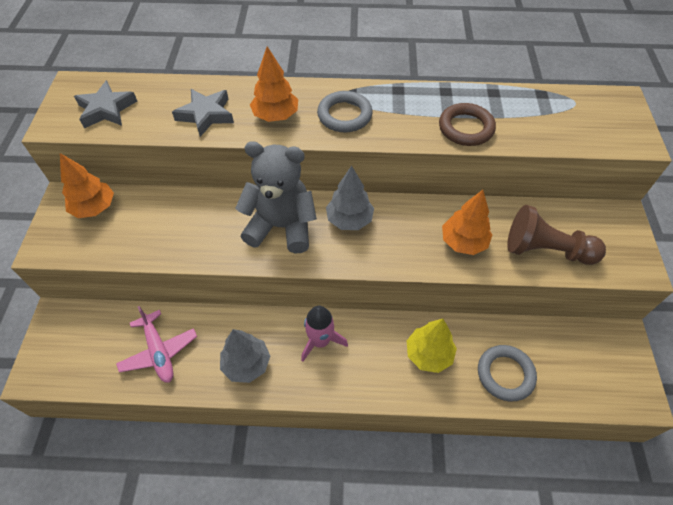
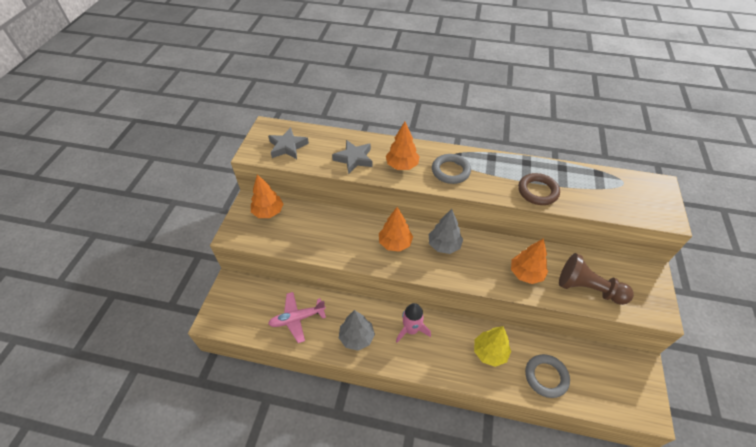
camera: 10 degrees right, 5 degrees down
pink plane [116,306,197,383] -> pink plane turned 90 degrees clockwise [268,292,326,343]
grey teddy bear [235,141,317,254] -> orange tree [379,207,413,252]

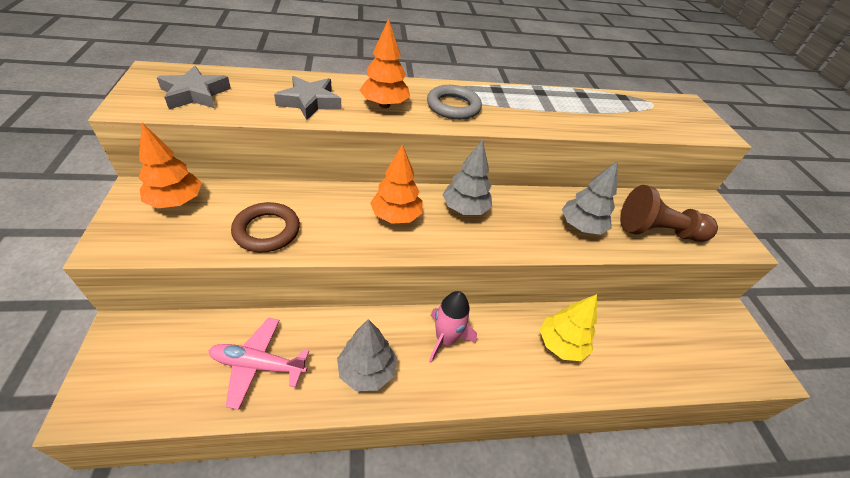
camera: 25 degrees left, 5 degrees down
pink plane [268,292,326,343] -> pink plane turned 45 degrees clockwise [208,318,309,410]
orange tree [511,238,548,284] -> grey tree [562,161,618,235]
brown ring [518,173,560,205] -> brown ring moved to [231,202,300,252]
grey ring [525,354,570,398] -> none

